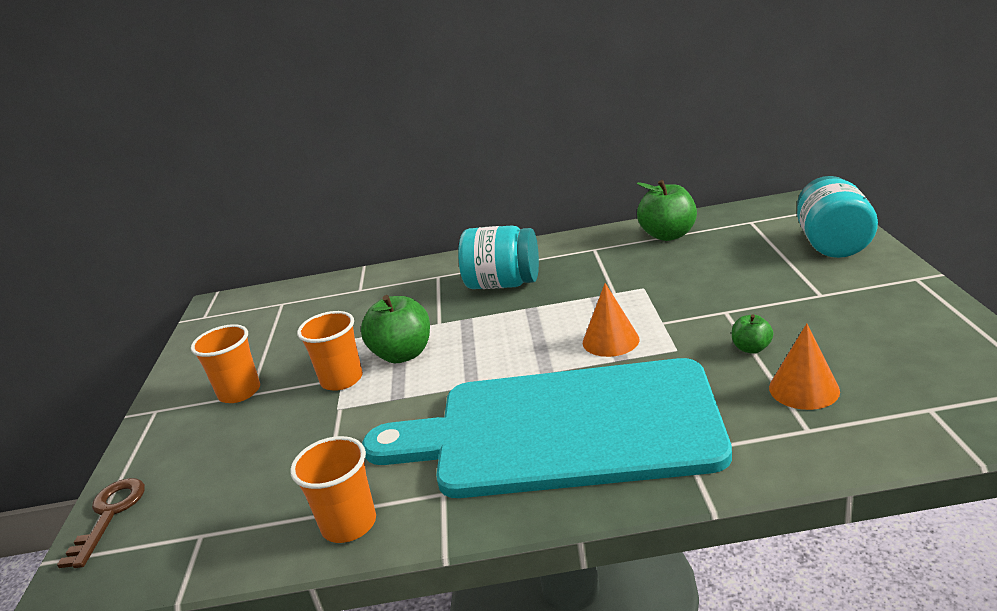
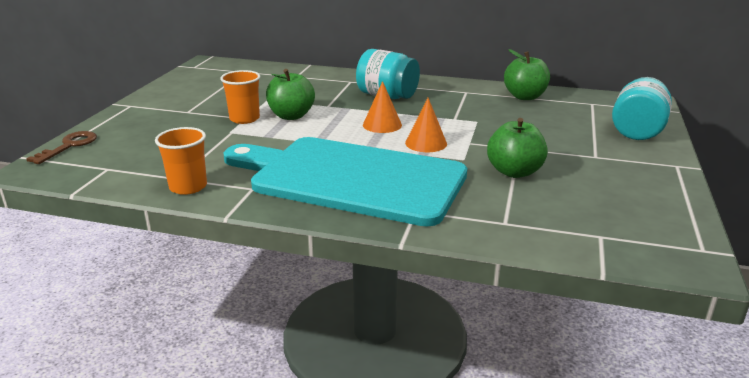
camera: 15 degrees right, 0 degrees up
orange cup [191,324,260,403] -> none
green apple [732,315,773,354] -> green apple [487,118,548,178], size x1.93
orange cone [769,323,840,410] -> orange cone moved to [363,81,402,133]

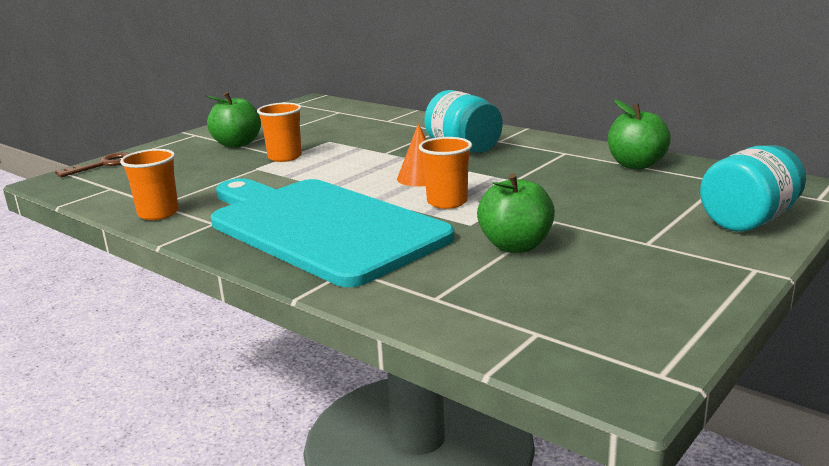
camera: 25 degrees right, 5 degrees down
green apple [266,69,315,120] -> green apple moved to [205,92,261,148]
orange cone [405,98,447,152] -> orange cup [419,137,472,209]

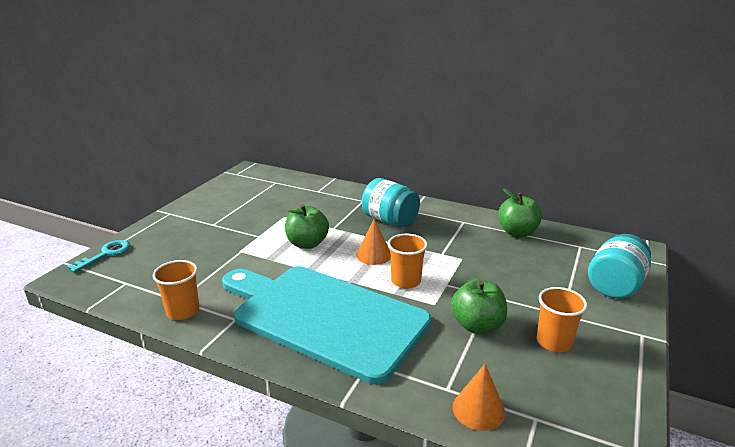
camera: 15 degrees left, 5 degrees up
brown key [55,152,130,177] -> turquoise key [66,240,130,273]
green apple [205,92,261,148] -> green apple moved to [285,204,329,249]
orange cup [257,103,302,162] -> orange cup moved to [537,287,587,352]
none -> orange cone [453,364,505,431]

